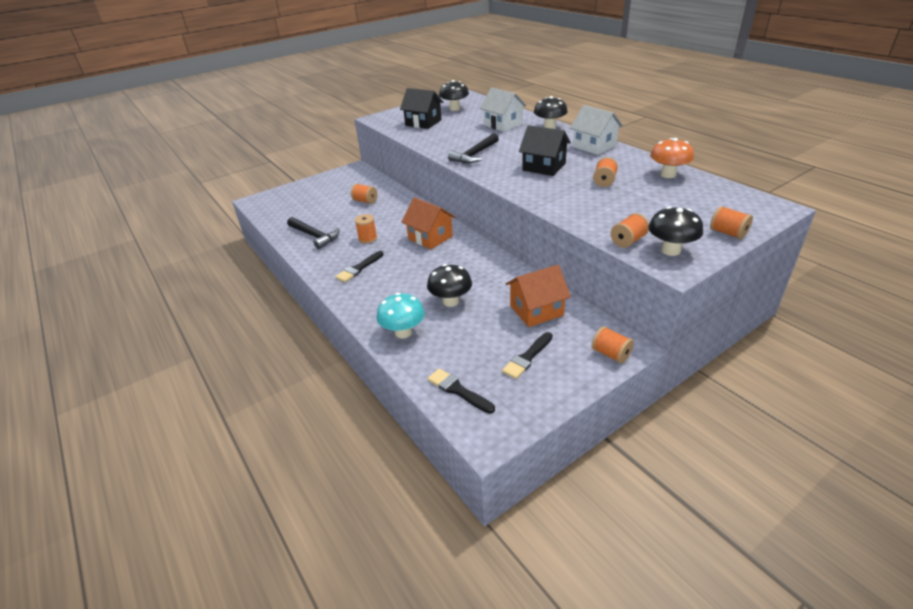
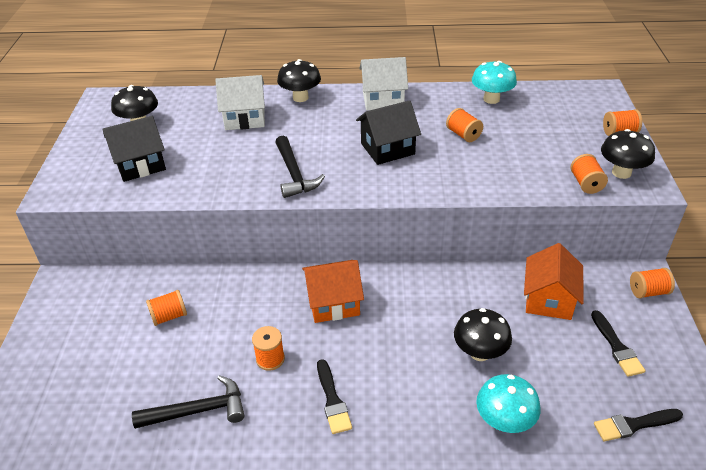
camera: 55 degrees left, 5 degrees up
orange mushroom [650,138,694,178] -> turquoise mushroom [472,61,517,104]

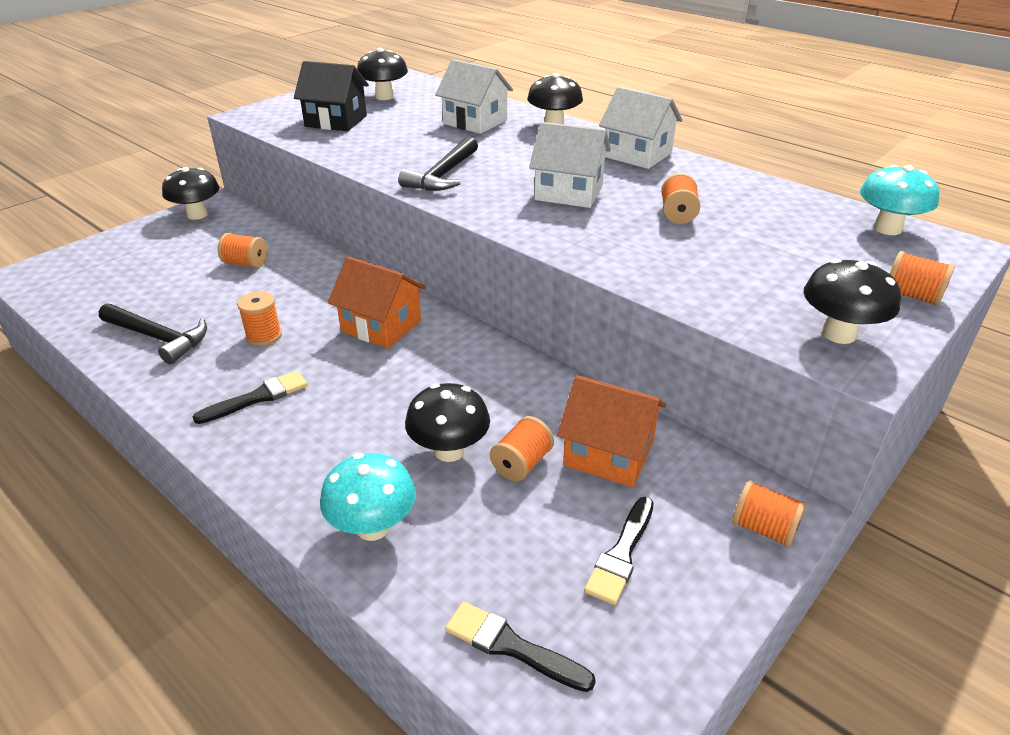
camera: 40 degrees right, 5 degrees down
black brush [317,359,352,434] -> black brush turned 150 degrees counterclockwise [193,371,308,424]
black house [356,100,421,165] -> white house [529,122,611,208]
turquoise mushroom [472,61,517,104] -> turquoise mushroom moved to [860,165,939,235]
orange house [524,243,584,320] -> orange house turned 60 degrees clockwise [557,375,666,487]
orange spool [570,154,608,194] -> orange spool moved to [490,416,554,481]
none -> black mushroom [162,167,219,220]

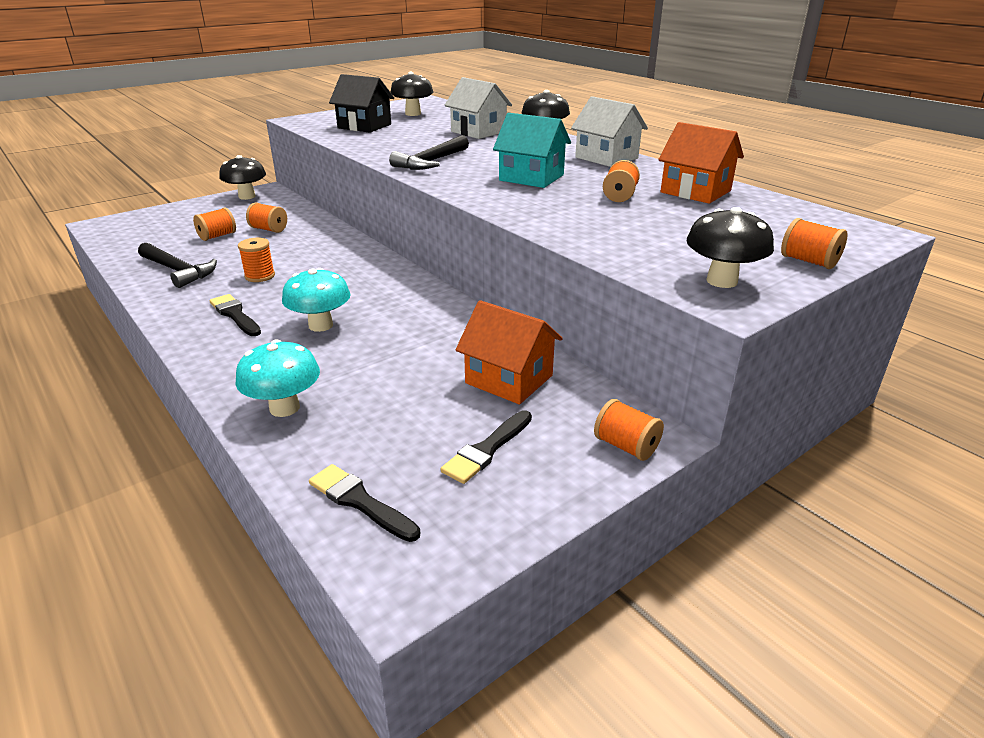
camera: 10 degrees right, 5 degrees down
black brush [193,371,308,424] -> black brush turned 105 degrees counterclockwise [210,294,261,336]
orange house [328,256,426,349] -> orange house moved to [658,122,744,204]
black mushroom [405,383,490,462] -> none
orange spool [490,416,554,481] -> orange spool moved to [193,208,236,241]
white house [529,122,611,208] -> turquoise house [493,113,571,188]
turquoise mushroom [860,165,939,235] -> turquoise mushroom moved to [282,268,351,332]

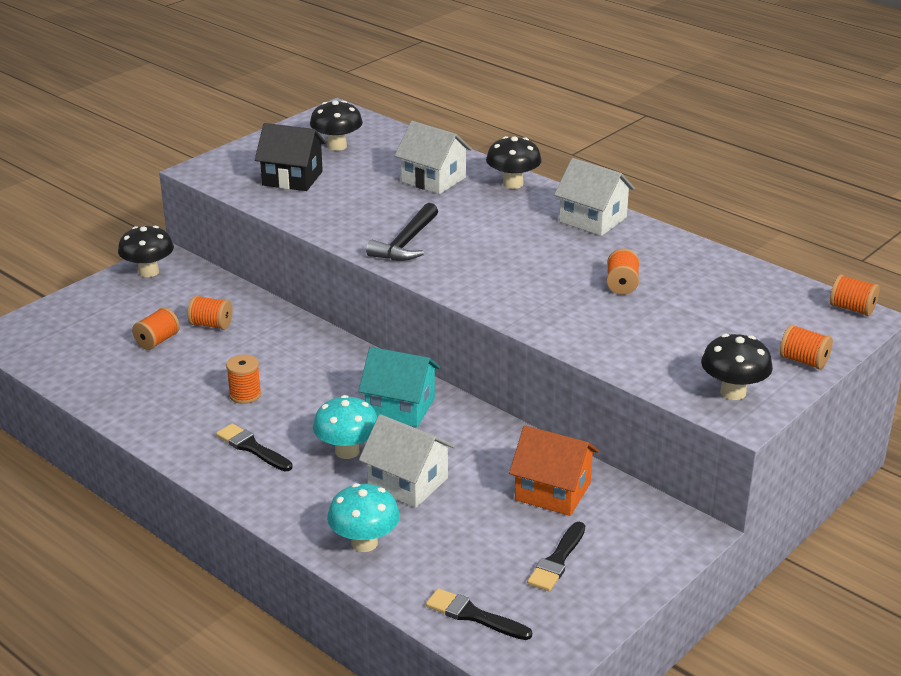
camera: 10 degrees left, 0 degrees up
black hammer [138,243,217,288] -> none
turquoise house [493,113,571,188] -> turquoise house moved to [359,347,440,427]
orange spool [594,399,664,461] -> orange spool moved to [830,274,880,316]
orange house [658,122,744,204] -> none
none -> white house [359,414,455,508]

